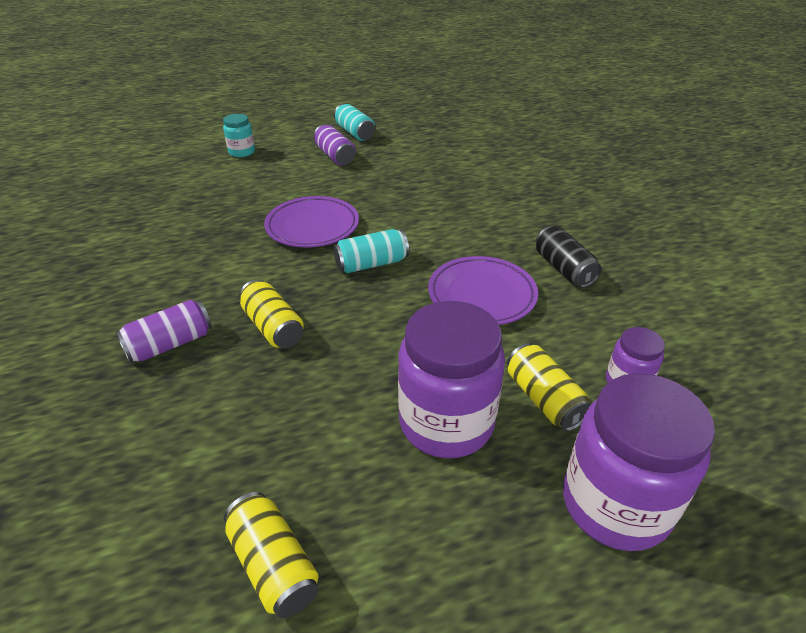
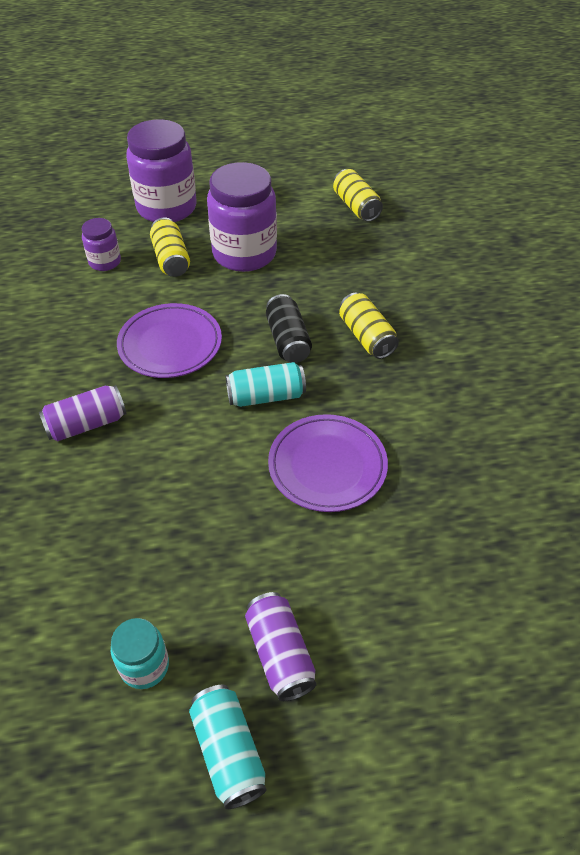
camera: 170 degrees left, 10 degrees up
purple can [116,300,212,363] -> purple can moved to [39,385,127,441]
turquoise jar [223,114,255,157] -> turquoise jar moved to [111,618,169,689]
black can [536,226,602,288] -> black can moved to [266,294,312,363]

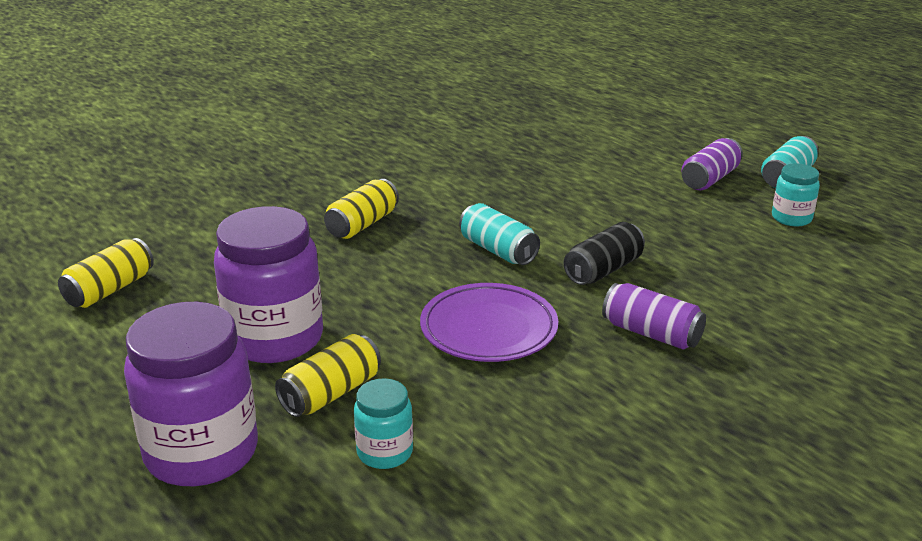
camera: 120 degrees left, 20 degrees down
purple jar [82,218,121,271] -> turquoise jar [354,378,413,469]
black can [266,294,312,363] -> black can moved to [564,222,645,285]
purple plate [268,414,388,512] -> none

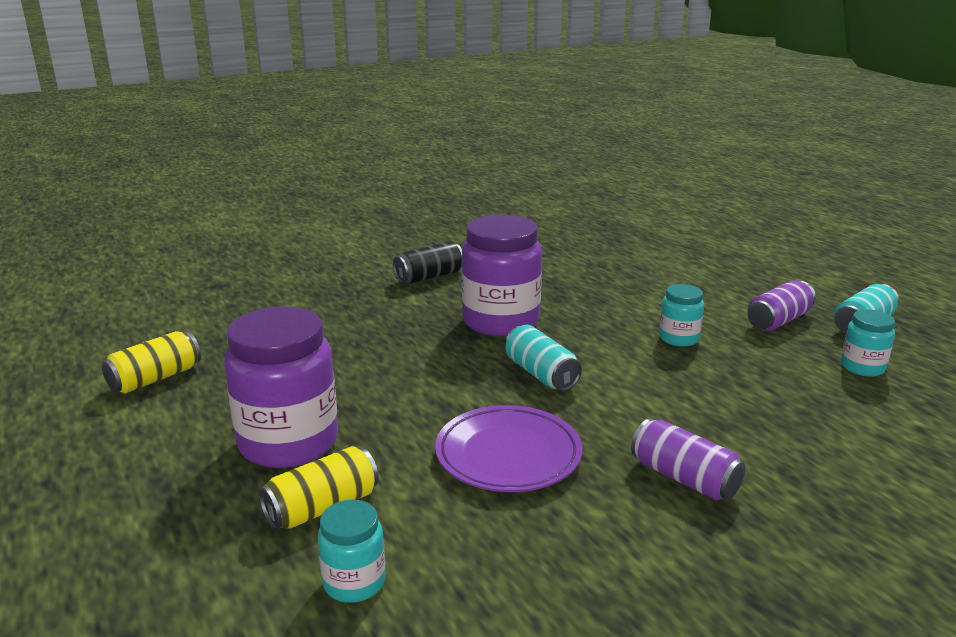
camera: 10 degrees right, 5 degrees down
purple jar [124,302,258,486] -> purple jar moved to [462,215,542,336]
yellow can [324,179,399,239] -> none
black can [564,222,645,285] -> black can moved to [393,241,462,284]
none -> turquoise jar [659,284,704,347]

